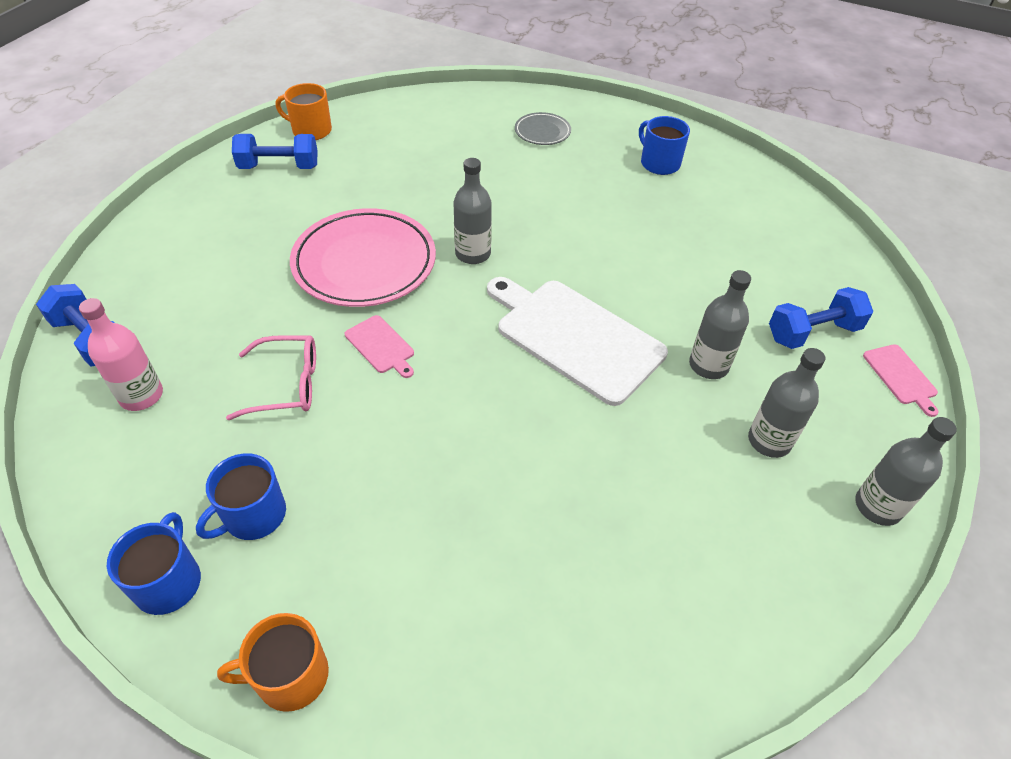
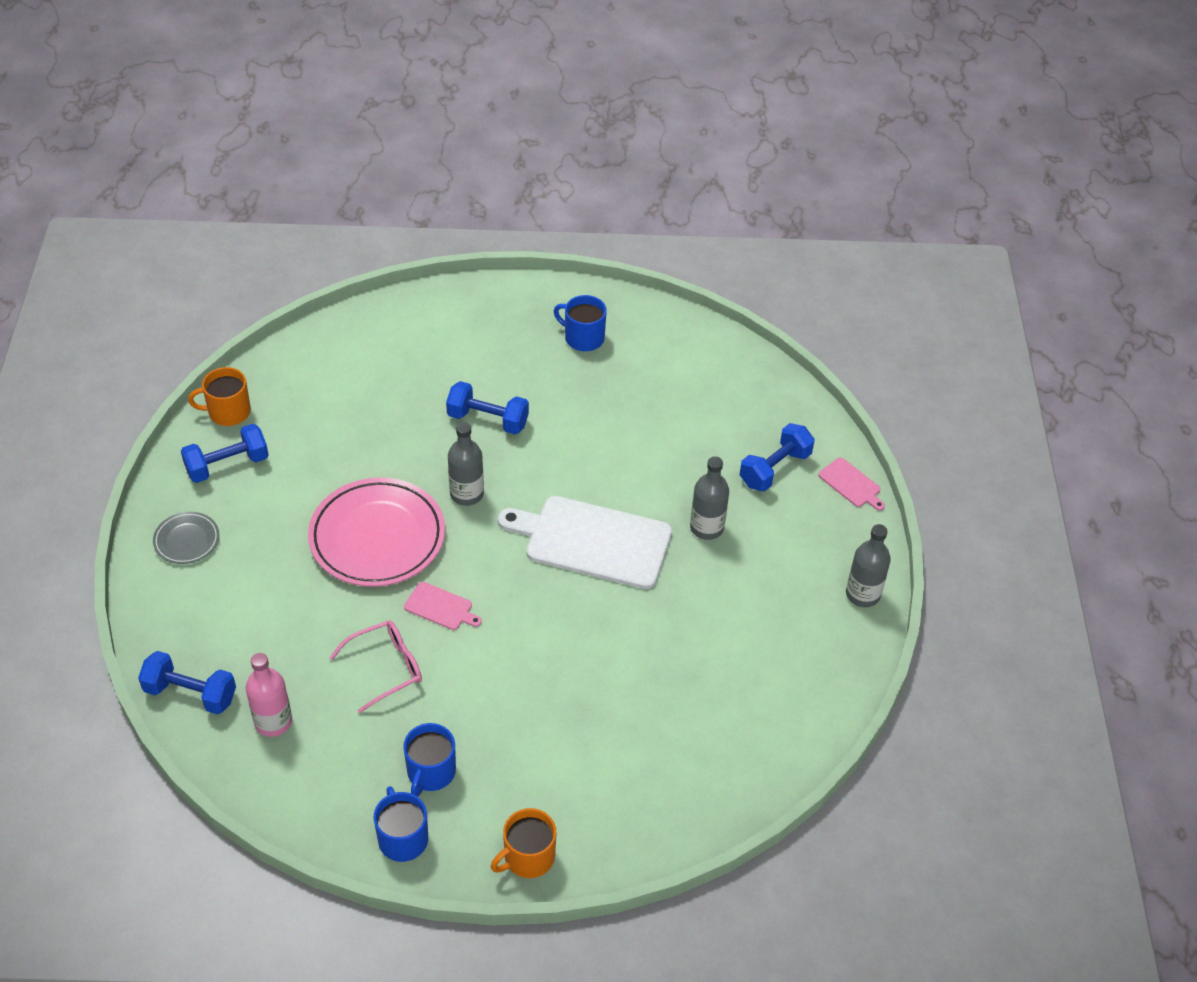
camera: 25 degrees left, 0 degrees up
grey plate [515,112,571,145] -> grey plate moved to [153,512,219,564]
grey bottle [748,348,825,458] -> none
none -> blue dumbbell [446,381,529,435]

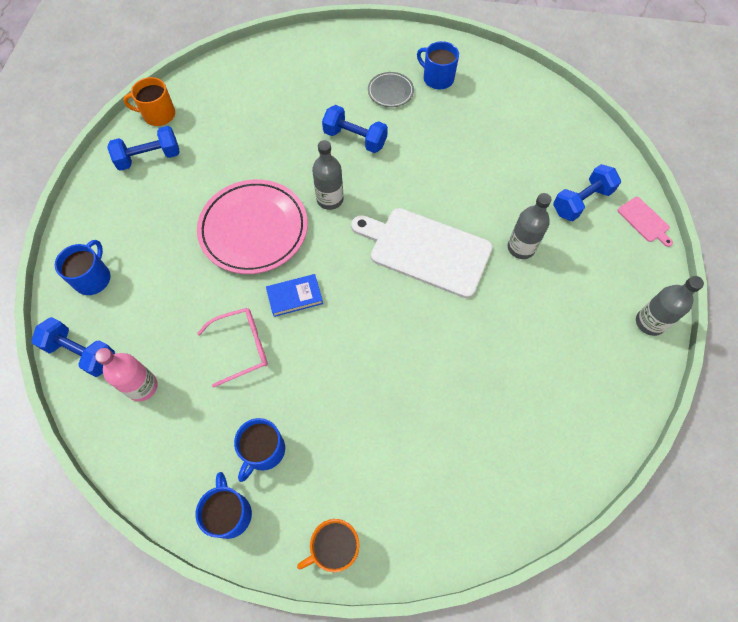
camera: 10 degrees right, 15 degrees up
grey plate [153,512,219,564] -> grey plate moved to [368,72,414,107]
pink cutting board [404,582,482,630] -> blue book [266,274,323,317]
none -> blue mug [55,240,110,295]

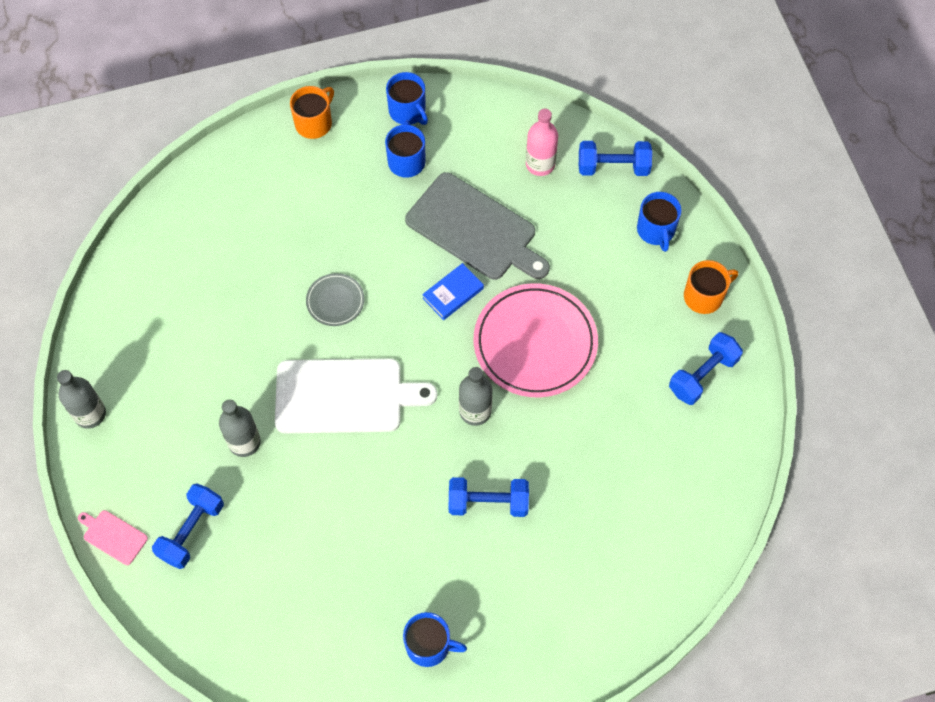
camera: 155 degrees right, 0 degrees up
orange mug [123,77,175,126] -> orange mug moved to [684,260,738,314]
pink glasses [197,308,268,388] -> grey cutting board [405,172,550,280]
grey plate [368,72,414,107] -> grey plate moved to [306,273,365,326]

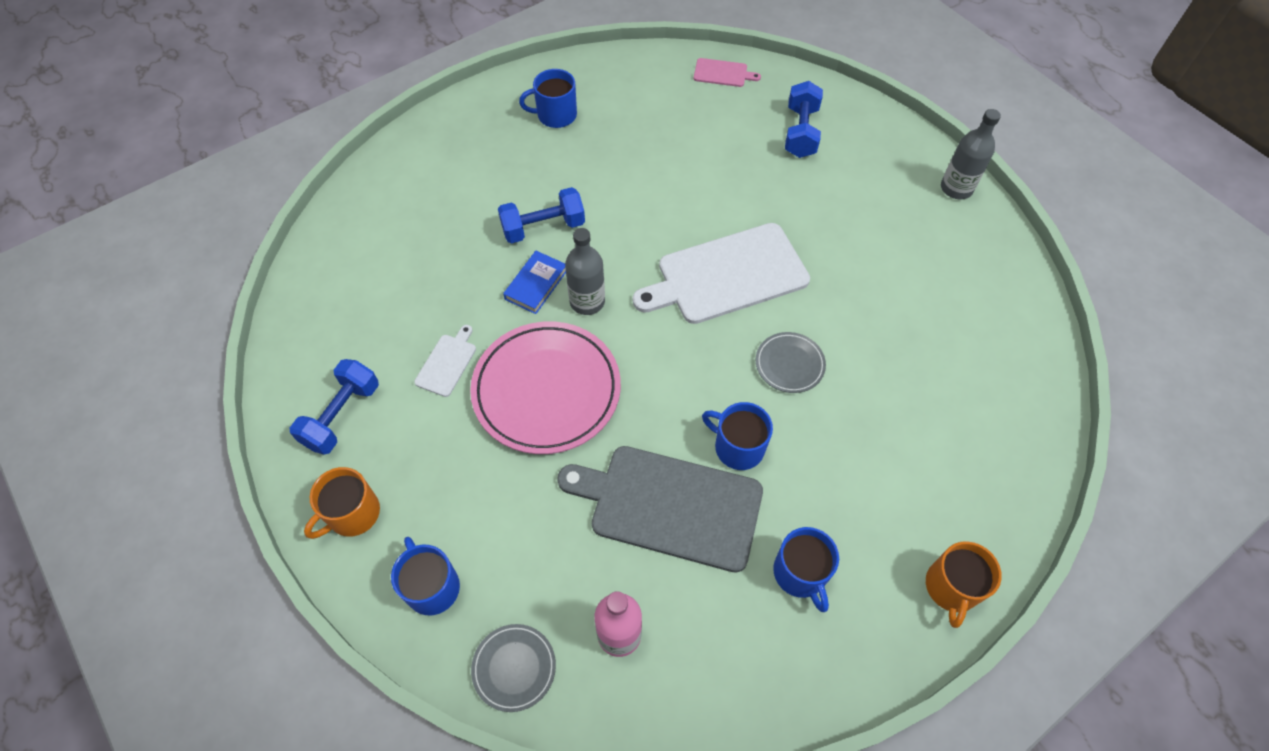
camera: 160 degrees right, 5 degrees down
pink cutting board [78,510,148,565] -> pink cutting board moved to [694,58,761,87]
grey bottle [219,400,261,457] -> none
blue mug [386,72,428,125] -> blue mug moved to [702,402,773,470]
blue book [422,263,484,320] -> blue book moved to [503,251,566,314]
blue dumbbell [579,141,652,176] -> grey plate [471,624,556,712]
none -> white cutting board [414,325,476,397]

